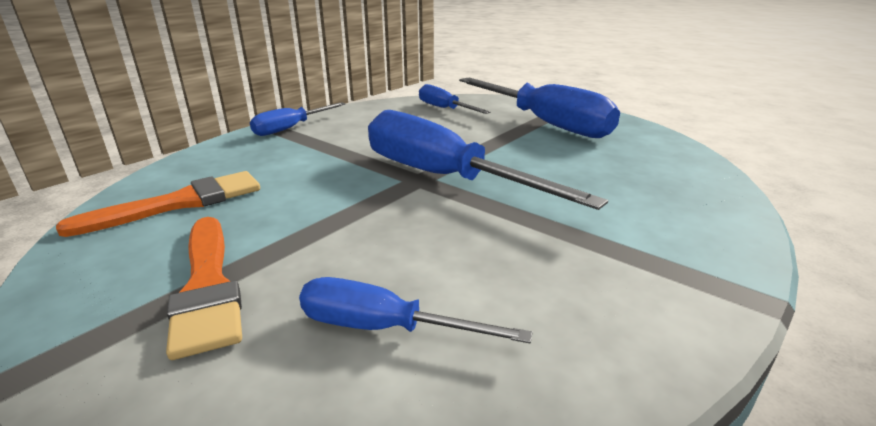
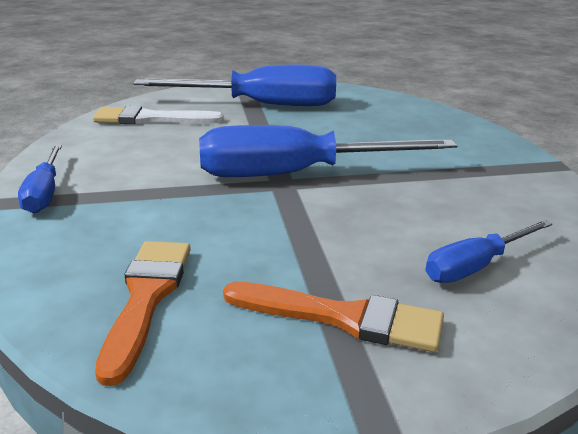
camera: 50 degrees left, 0 degrees up
blue screwdriver [419,84,490,114] -> white brush [93,105,224,124]

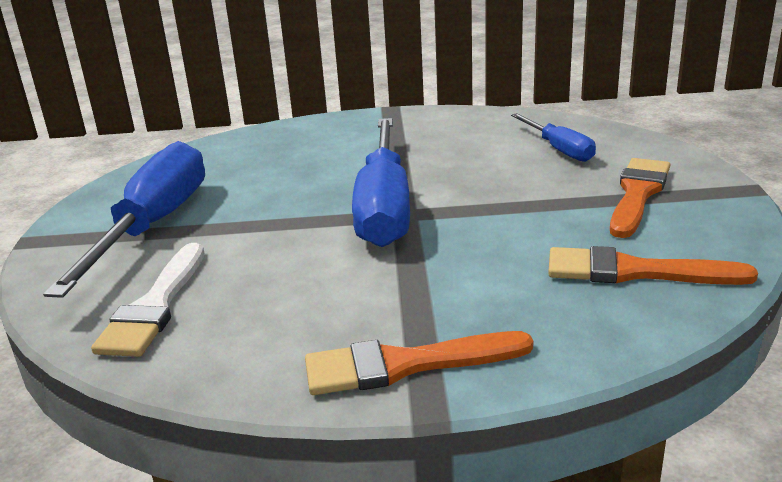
camera: 80 degrees left, 0 degrees up
blue screwdriver [18,144,62,213] -> orange brush [305,331,533,395]

